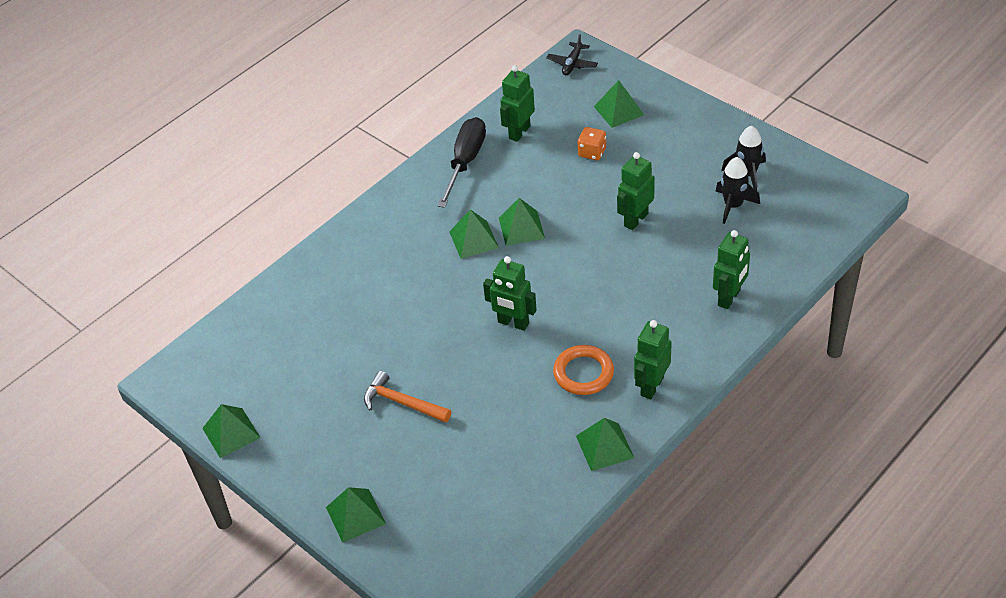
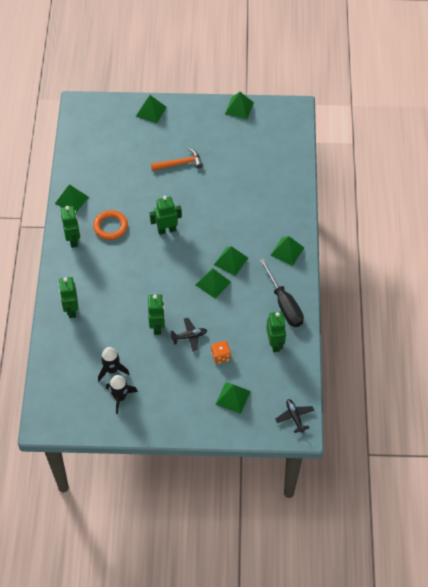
camera: 135 degrees right, 10 degrees up
none -> black plane [171,318,207,352]
none -> green pyramid [271,236,304,266]

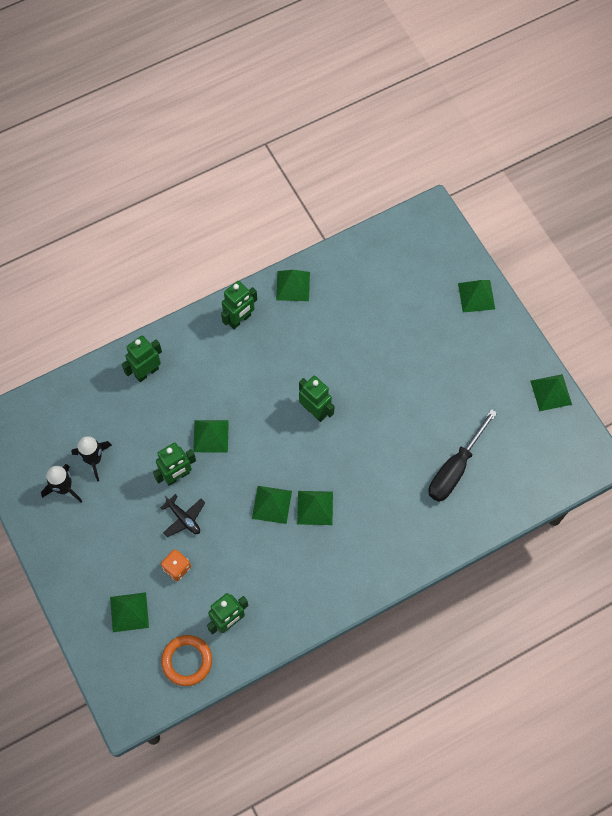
camera: 60 degrees right, 10 degrees up
orange ring [93,210,128,240] -> orange ring moved to [161,635,212,686]
orange hammer [151,148,203,171] -> none
black screwdriver [259,258,304,327] -> black screwdriver moved to [428,409,497,502]
green pyramid [271,236,304,266] -> green pyramid moved to [193,420,229,452]
black plane [275,399,314,433] -> none

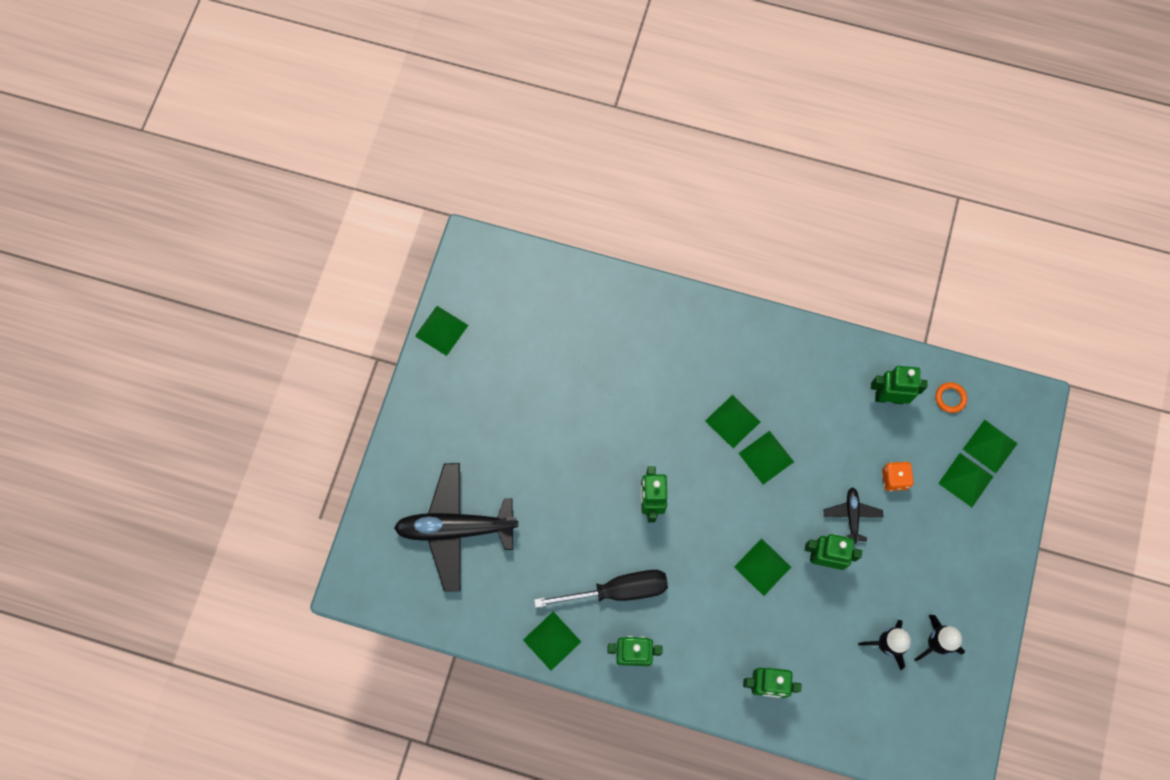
camera: 135 degrees left, 5 degrees up
orange ring [161,635,212,686] -> orange ring [935,382,967,413], size x0.58
black screwdriver [428,409,497,502] -> black screwdriver moved to [534,570,668,608]
green pyramid [458,280,495,312] -> green pyramid moved to [963,420,1018,473]
none -> black plane [394,463,518,592]

